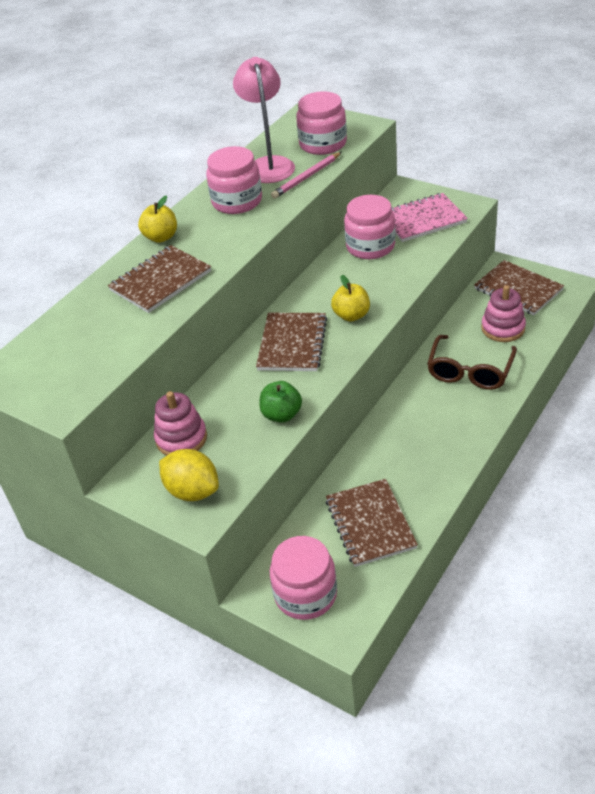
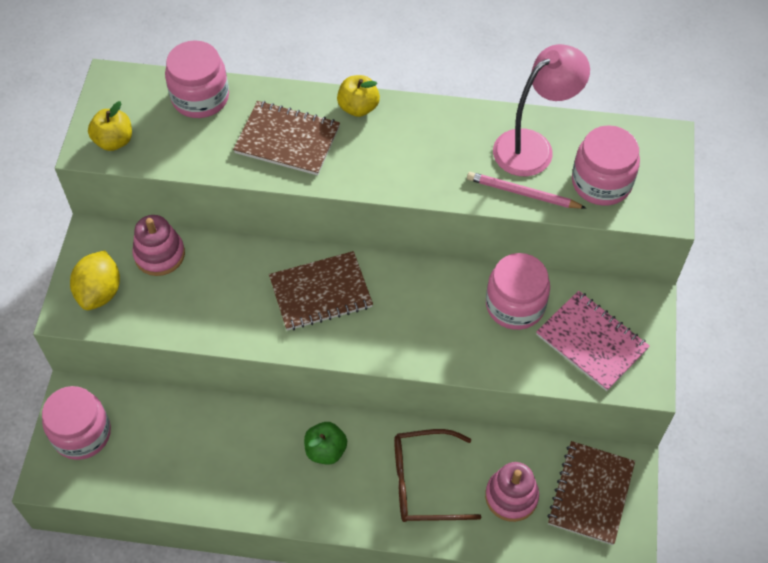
camera: 60 degrees right, 15 degrees up
pink jar [206,146,262,214] -> pink jar moved to [165,40,229,118]
green apple [259,381,302,423] -> green apple moved to [304,422,347,465]
brown notebook [326,479,418,567] -> none
yellow apple [331,275,370,322] -> yellow apple moved to [88,101,132,151]

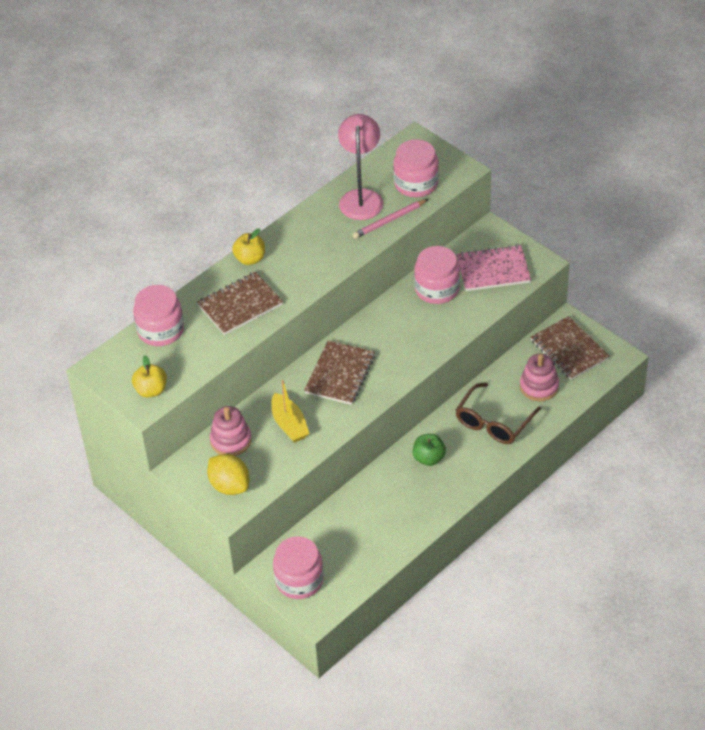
camera: 50 degrees left, 10 degrees down
none -> yellow boat [271,380,310,443]

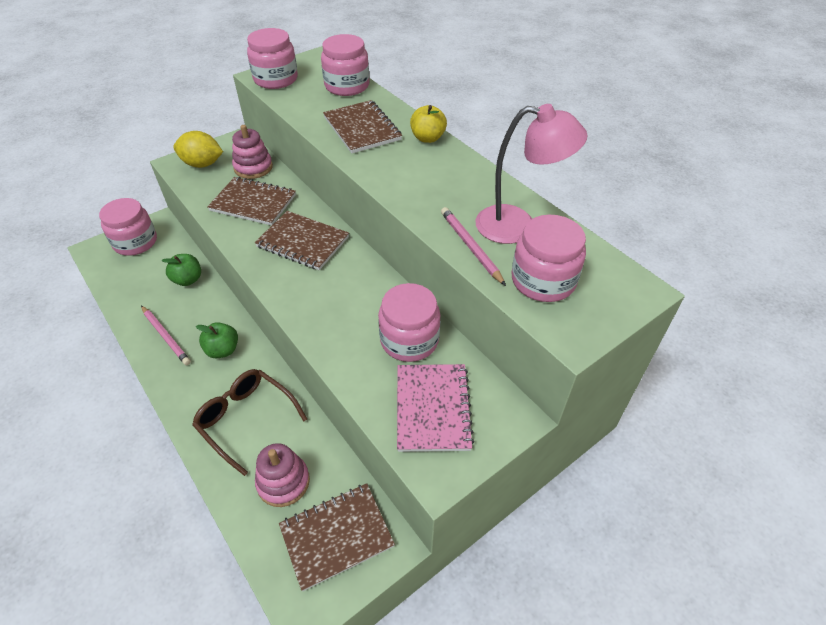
camera: 95 degrees right, 0 degrees up
yellow apple [132,356,167,398] -> pink jar [247,28,298,89]
yellow lemon [207,454,250,495] -> yellow lemon turned 45 degrees clockwise [174,131,223,168]
yellow boat [271,380,310,443] -> brown notebook [207,177,296,226]
none -> pink pencil [141,306,191,365]
none -> green apple [162,254,201,286]

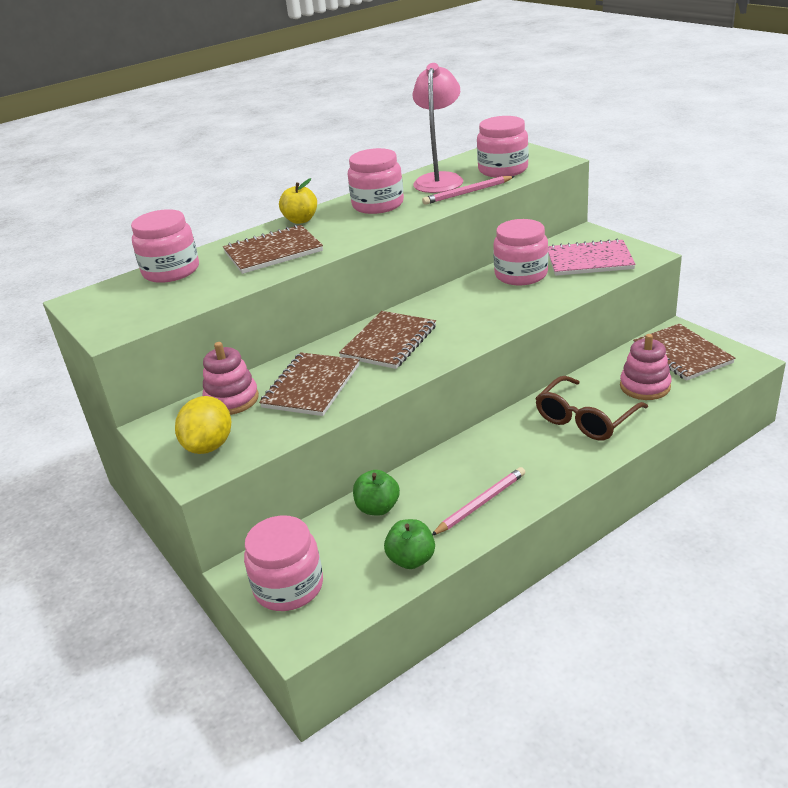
camera: 85 degrees left, 15 degrees down
green apple [196,322,238,358] -> green apple moved to [384,519,435,569]
pink jar [247,28,298,89] -> pink jar moved to [348,148,404,214]

